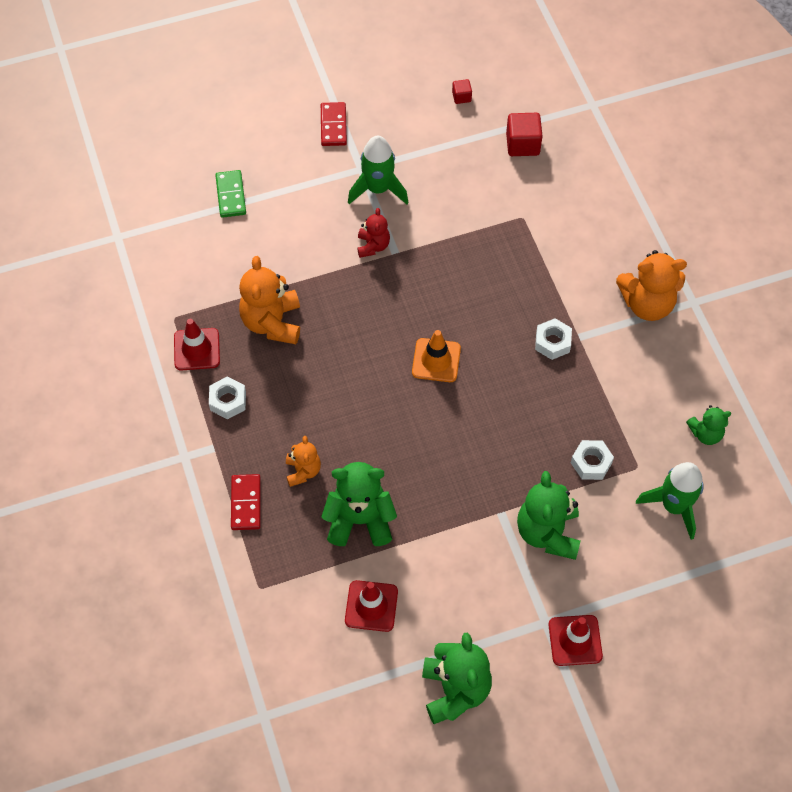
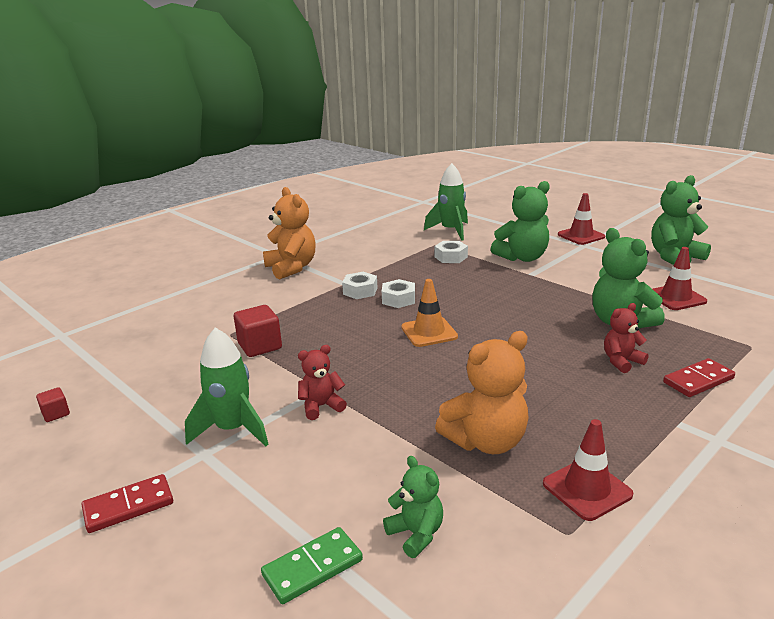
camera: 115 degrees left, 35 degrees down
white nut [209,376,246,419] -> white nut moved to [382,279,415,308]
orange teddy bear [286,436,321,487] -> red teddy bear [604,303,648,373]
red cube [506,113,542,156] -> red cube moved to [234,305,282,357]
green teddy bear [686,405,731,445] -> green teddy bear moved to [383,456,443,558]

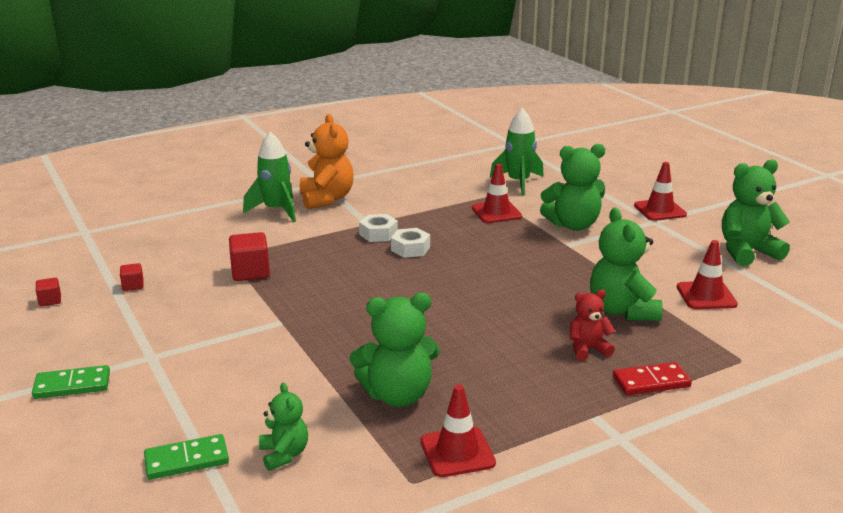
camera: 15 degrees right, 0 degrees up
red domino [81,474,173,533] -> green domino [32,365,110,399]
green rocket [185,327,268,446] -> green rocket moved to [243,131,296,222]
red teddy bear [298,345,347,420] -> none
orange traffic cone [401,279,458,347] -> none
white nut [435,241,468,263] -> red traffic cone [472,164,522,223]
orange teddy bear [435,331,529,454] -> green teddy bear [350,293,440,407]
none -> red cube [120,263,143,291]

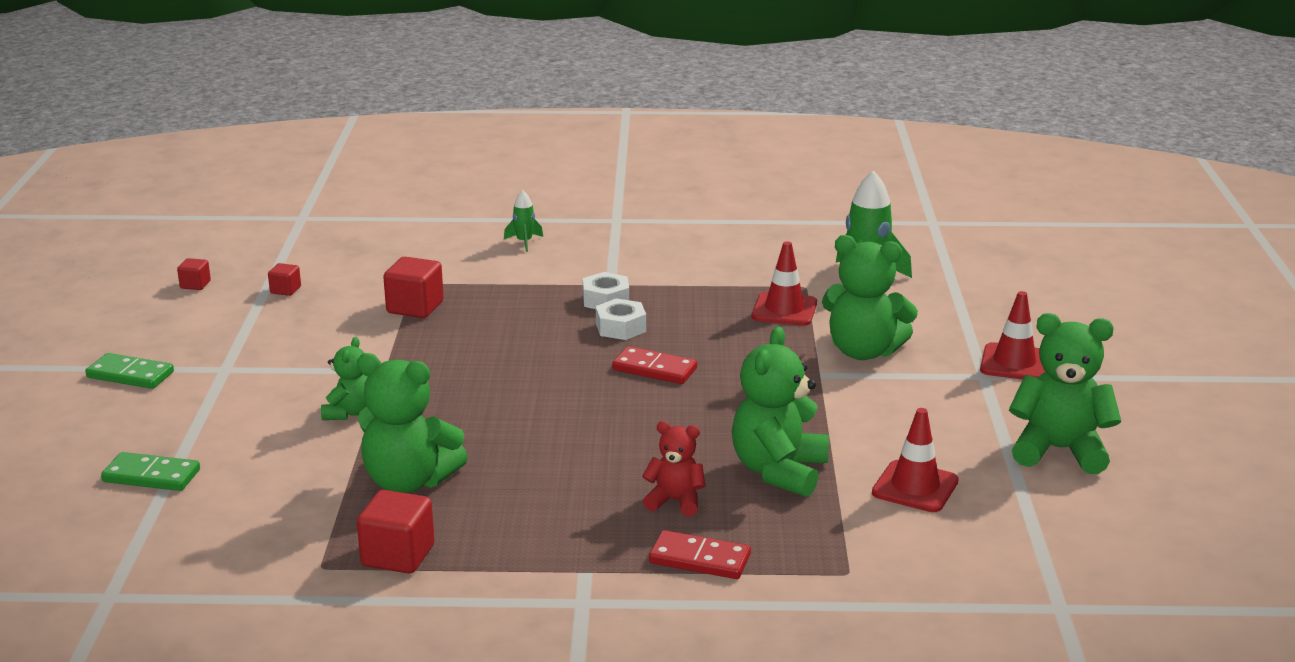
camera: 30 degrees right, 0 degrees up
green rocket [243,131,296,222] -> green rocket [504,190,543,252], size x0.51
green teddy bear [259,383,308,471] -> green teddy bear moved to [321,337,368,420]
orange teddy bear [300,114,354,209] -> none
red traffic cone [421,385,496,477] -> red cube [357,490,434,574]
none -> red domino [612,346,697,384]

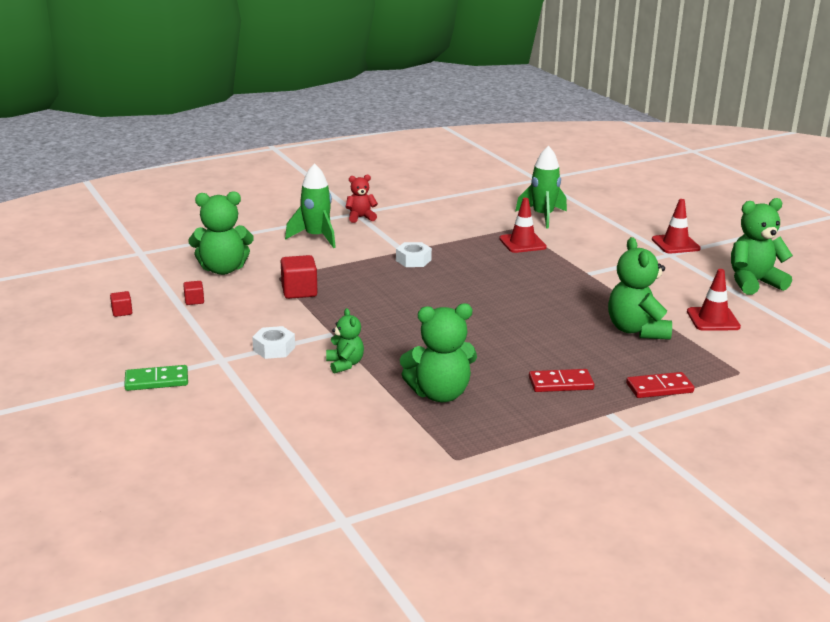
camera: 30 degrees left, 0 degrees up
green domino [101,452,200,491] -> none
red cube [357,490,434,574] -> none
green rocket [504,190,543,252] -> green rocket [285,163,336,248], size x1.95
white nut [596,298,646,340] -> white nut moved to [252,326,295,359]
red domino [612,346,697,384] -> red domino moved to [529,369,594,392]
red teddy bear [642,421,705,516] -> red teddy bear moved to [346,175,378,223]
green teddy bear [822,235,918,360] -> green teddy bear moved to [189,191,254,275]

